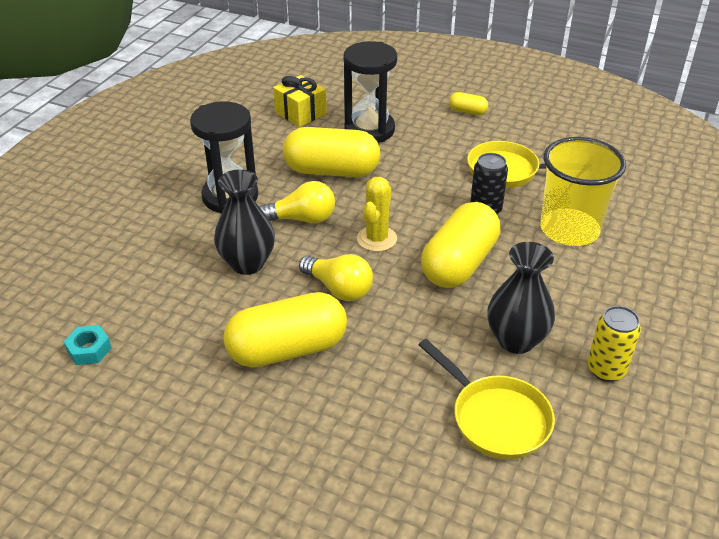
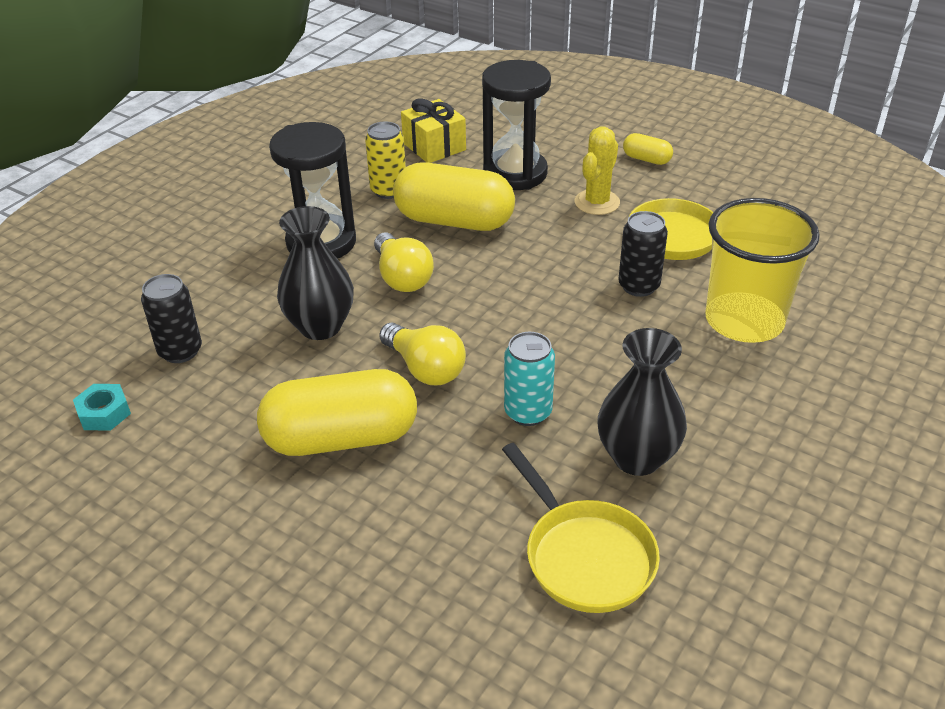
camera: 10 degrees right, 0 degrees up
yellow light bulb [259,181,335,224] -> yellow light bulb turned 60 degrees clockwise [374,232,434,292]
yellow cactus [357,177,397,252] -> yellow cactus moved to [574,126,620,215]
yellow capsule [421,202,500,288] -> none
yellow can [587,306,641,382] -> yellow can moved to [365,122,406,199]
none -> black can [141,274,202,363]
none -> turquoise can [504,332,555,426]

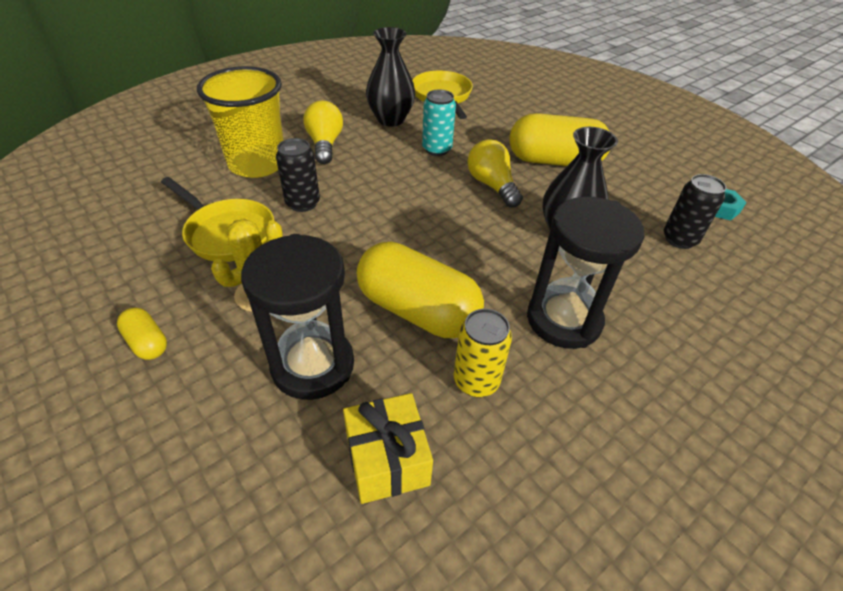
camera: 165 degrees left, 5 degrees up
yellow light bulb [374,232,434,292] -> yellow light bulb moved to [303,100,343,164]

